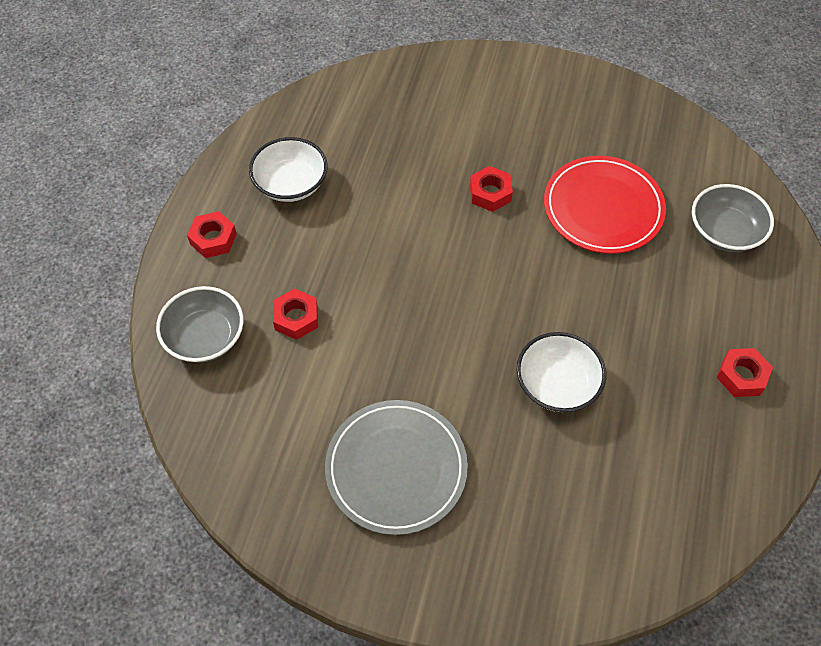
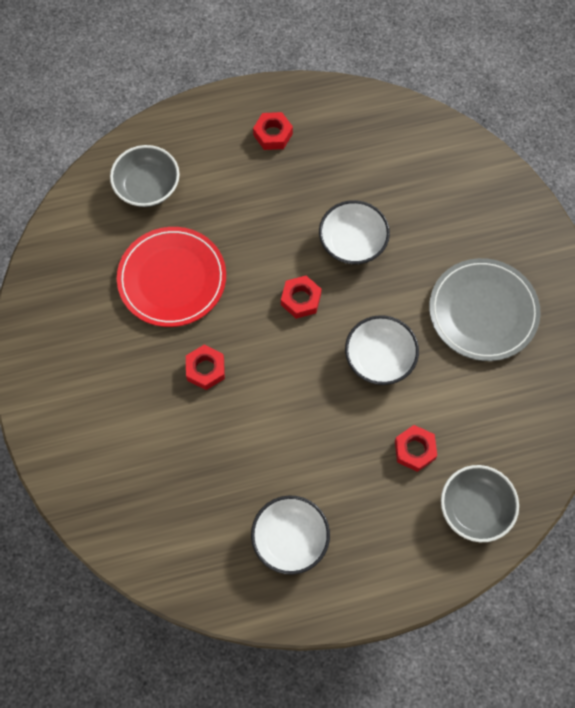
camera: 120 degrees left, 10 degrees up
red nut [187,211,237,258] -> red nut moved to [281,276,322,319]
none -> white bowl [345,315,419,385]

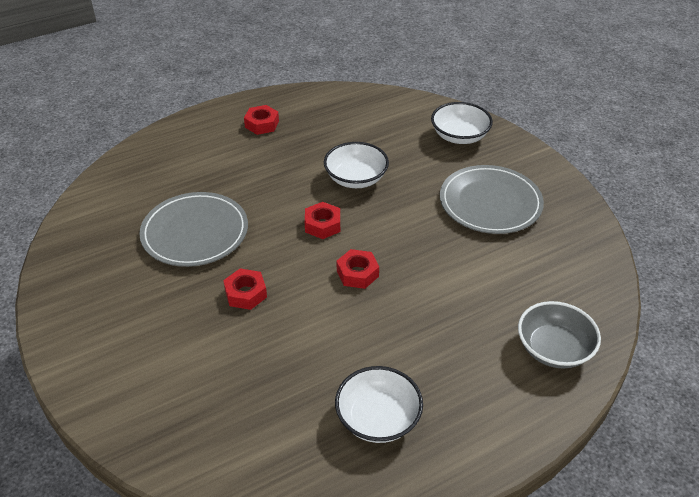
camera: 15 degrees left, 25 degrees down
grey bowl [110,145,179,207] -> none
red plate [117,227,226,327] -> grey plate [139,192,248,267]
white bowl [345,315,419,385] -> white bowl moved to [431,102,493,144]
red nut [395,425,437,472] -> red nut moved to [337,249,379,289]

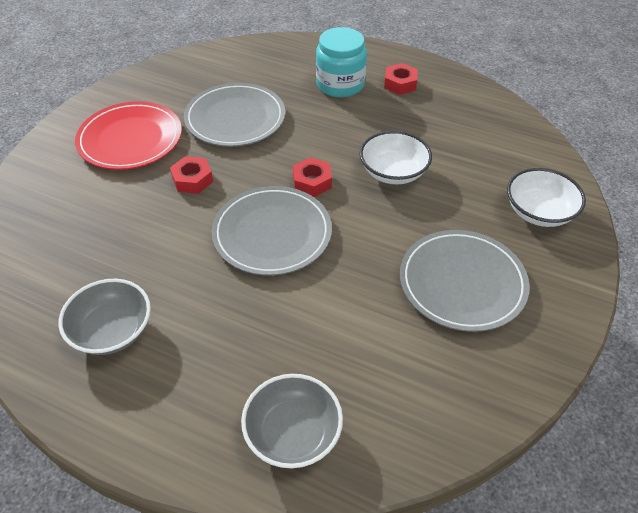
camera: 55 degrees right, 5 degrees up
white bowl [335,366,423,443] -> grey bowl [59,279,151,355]
red nut [337,249,379,289] -> grey plate [212,186,332,276]
none -> red plate [75,101,182,170]
none -> turquoise jar [316,27,367,97]

